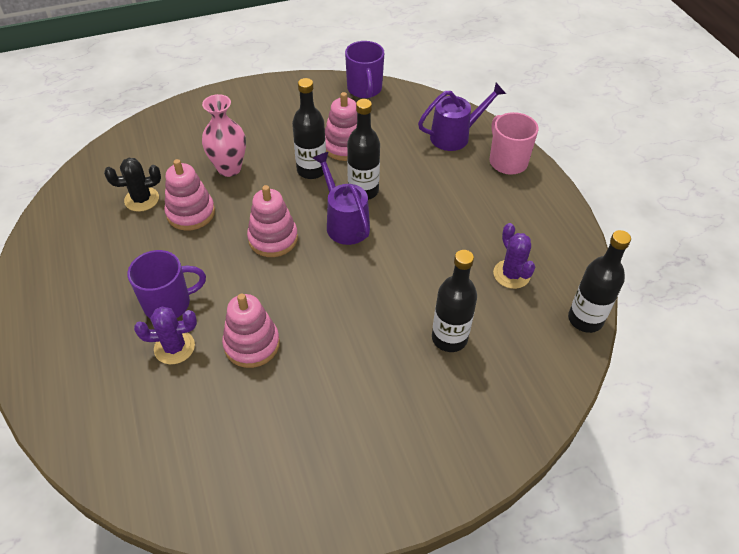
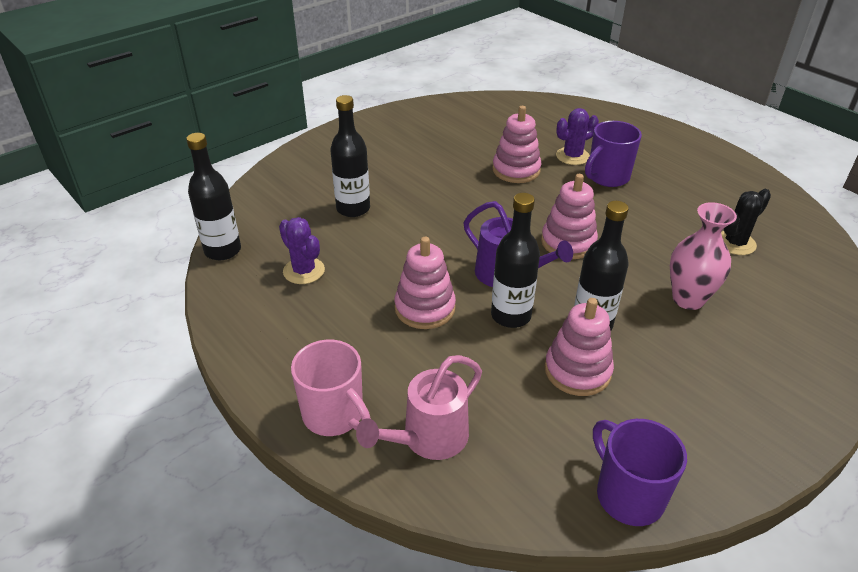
camera: 160 degrees right, 10 degrees down
pink stacking toy [164,159,215,231] -> pink stacking toy moved to [394,237,456,329]
purple watering can [418,83,506,151] -> pink watering can [356,355,482,460]

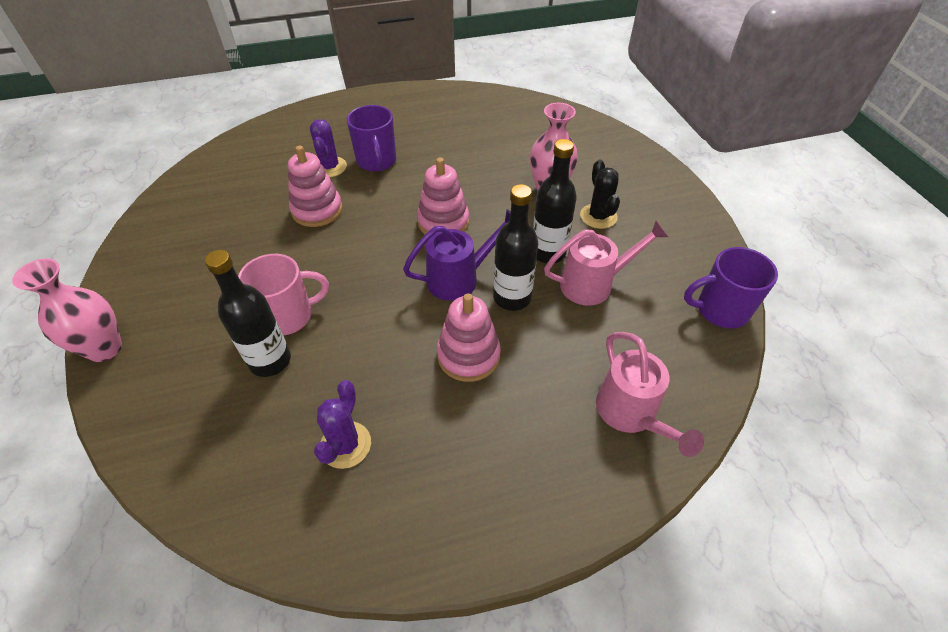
camera: 65 degrees left, 10 degrees up
black bottle [186,133,241,260] -> none
purple cactus [279,217,325,284] -> purple cactus turned 60 degrees counterclockwise [314,380,371,469]
pink mug [291,340,371,436] -> pink mug moved to [238,254,329,336]
pink stacking toy [545,298,614,396] -> pink watering can [544,221,668,306]
black cactus [721,189,771,255] -> black cactus moved to [580,159,620,229]
none -> pink vase [12,258,122,362]

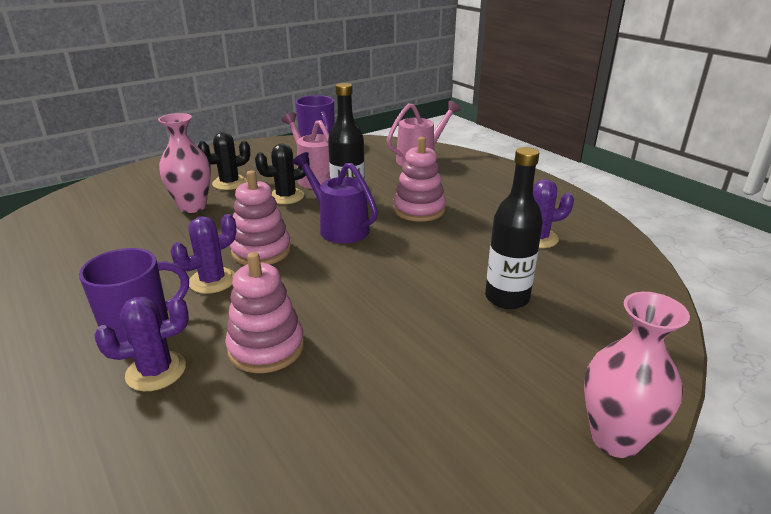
camera: 110 degrees left, 20 degrees down
pink mug [238,254,329,336] -> none
black bottle [533,139,577,263] -> black cactus [255,144,309,204]
none -> purple cactus [171,214,236,294]

